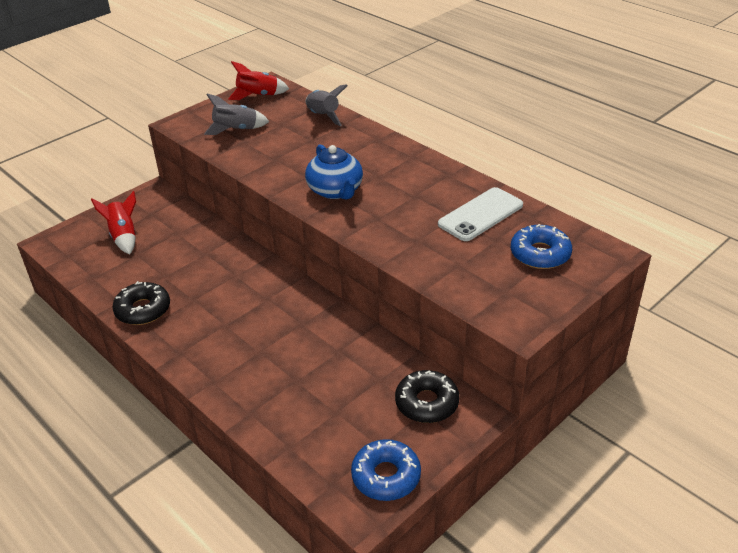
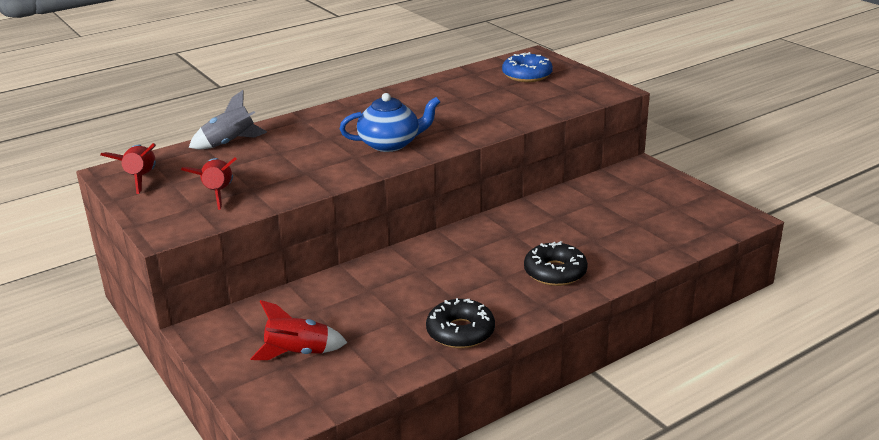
camera: 80 degrees left, 10 degrees down
grey rocket [204,94,269,135] -> red rocket [181,157,237,210]
blue donut [351,439,421,501] -> none
black donut [395,370,459,423] -> black donut moved to [524,241,588,286]
white phone [438,187,523,241] -> none

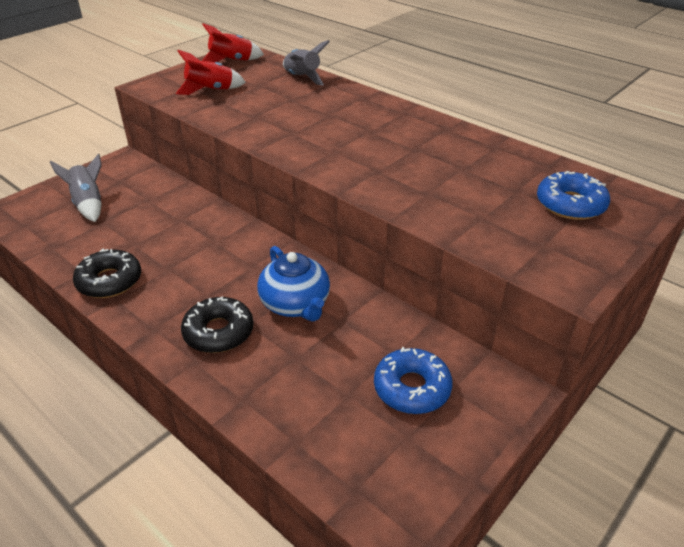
camera: 75 degrees right, 10 degrees up
red rocket [250,300,348,360] -> grey rocket [50,154,102,222]
blue teapot [340,93,440,152] -> blue teapot moved to [257,246,330,321]
none -> blue donut [374,347,453,414]

